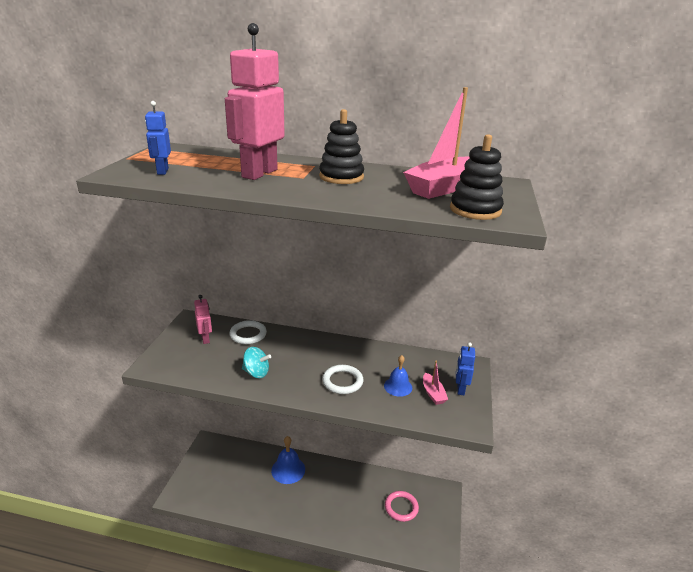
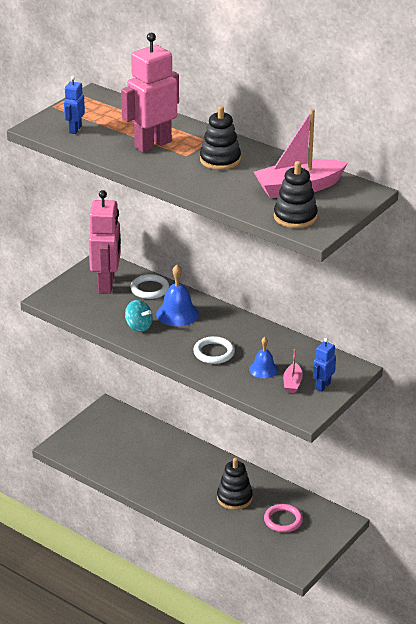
camera: 25 degrees right, 5 degrees up
pink robot [194,295,212,344] -> pink robot [89,190,121,294], size x2.01
blue bell [271,436,305,484] -> blue bell moved to [156,265,199,326]
none -> black stacking toy [217,458,253,510]

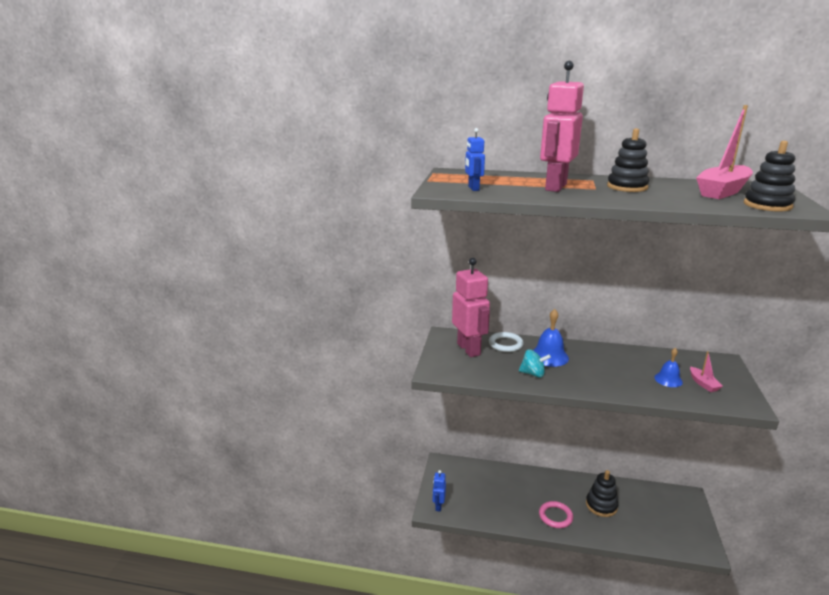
camera: 25 degrees left, 10 degrees down
white ring [193,336,235,364] -> none
pink ring [264,504,303,533] -> pink ring moved to [539,501,573,528]
blue robot [313,338,336,392] -> blue robot moved to [433,470,446,512]

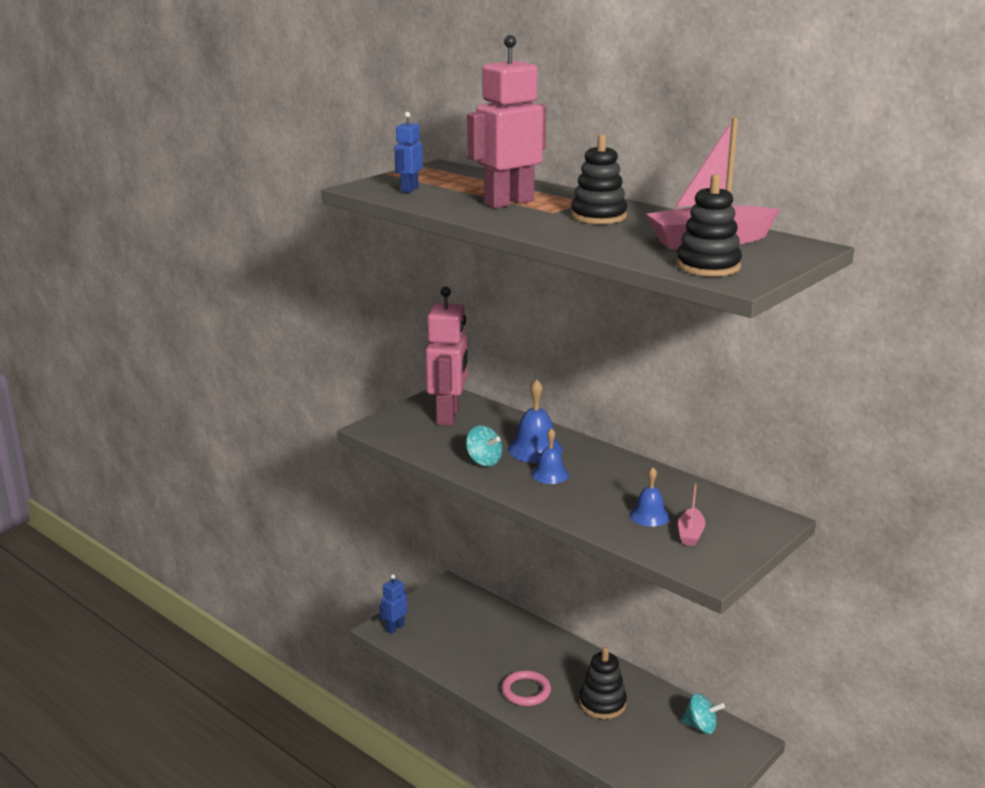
camera: 30 degrees right, 0 degrees up
white ring [489,332,524,352] -> none
none -> blue bell [532,428,569,484]
none -> turquoise spinning top [681,693,725,734]

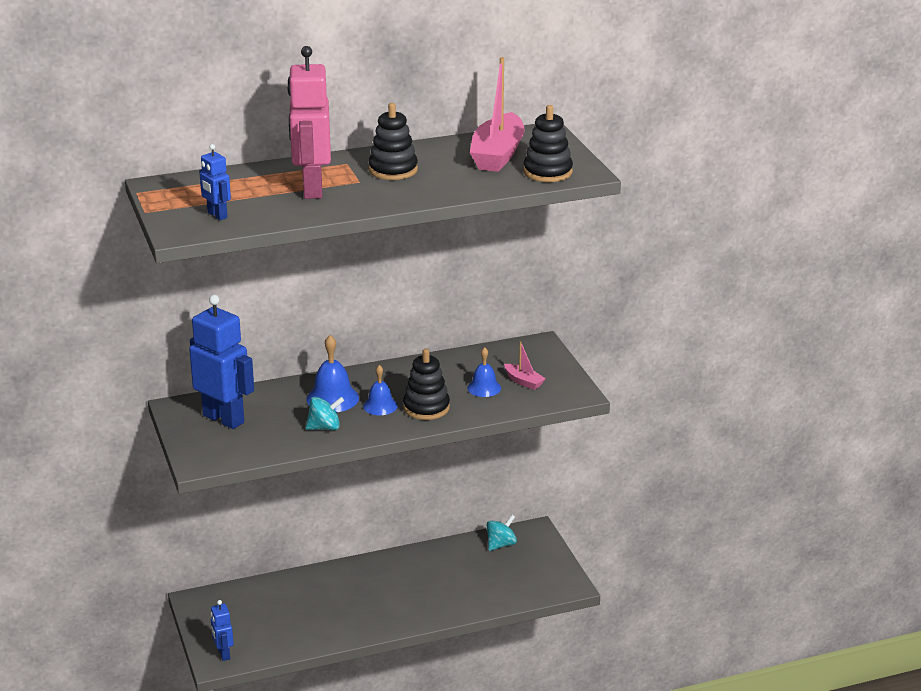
camera: 60 degrees left, 5 degrees up
pink robot [425,287,468,426] -> blue robot [189,295,254,429]
pink ring [501,670,551,706] -> none
black stacking toy [579,647,627,719] -> black stacking toy moved to [403,349,450,420]

